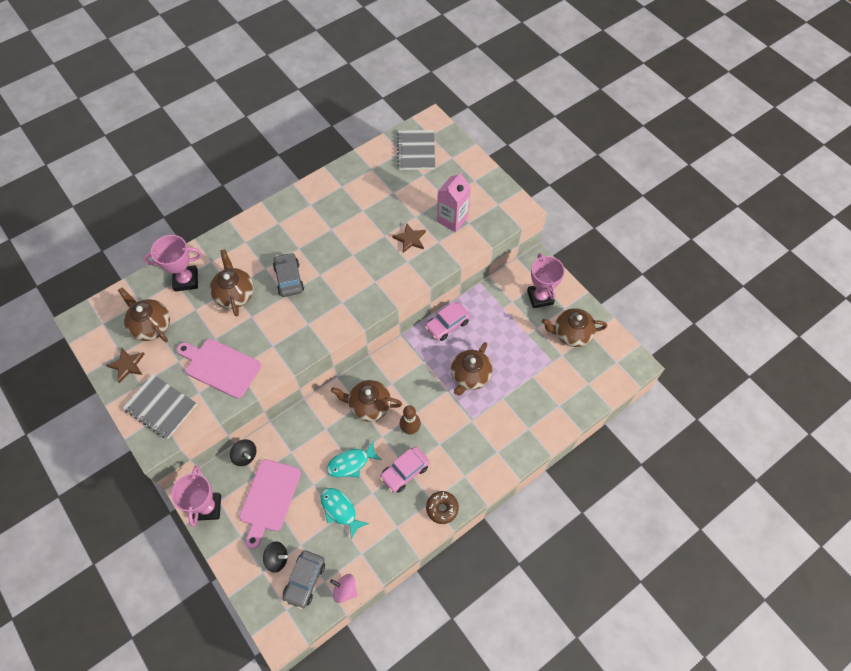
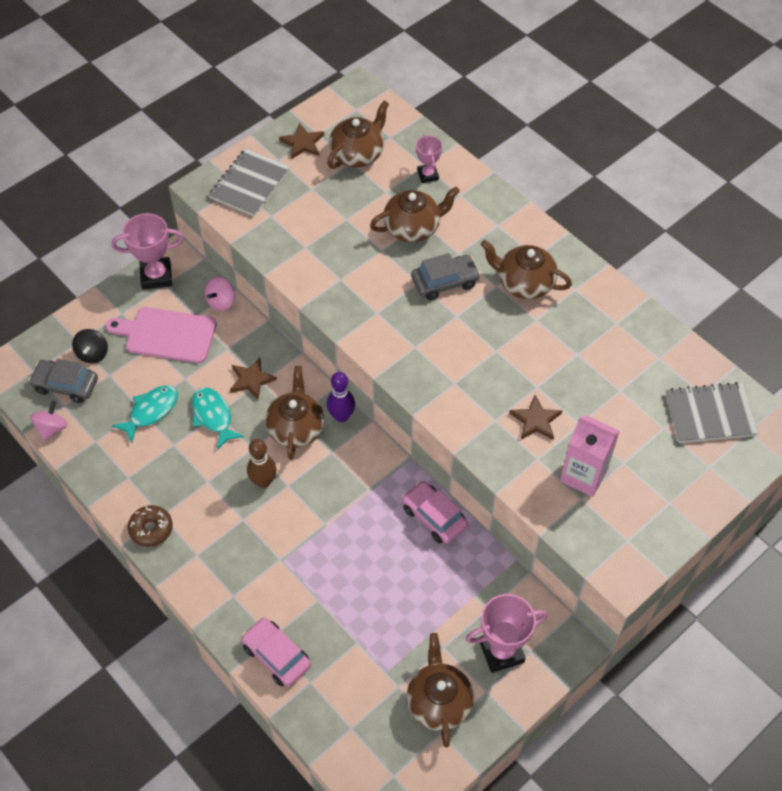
camera: 85 degrees right, 5 degrees down
pink trophy [143,235,202,292] -> pink trophy [416,135,442,183], size x0.59
pink cutting board [177,339,261,398] -> none
black spinning top [230,439,256,466] -> pink spinning top [205,277,235,311]
pink car [380,446,430,493] -> pink car moved to [241,617,311,687]
brown teapot [451,342,493,395] -> brown teapot moved to [481,240,572,299]
none -> brown star [230,358,277,400]
none -> purple bowling pin [327,372,355,422]

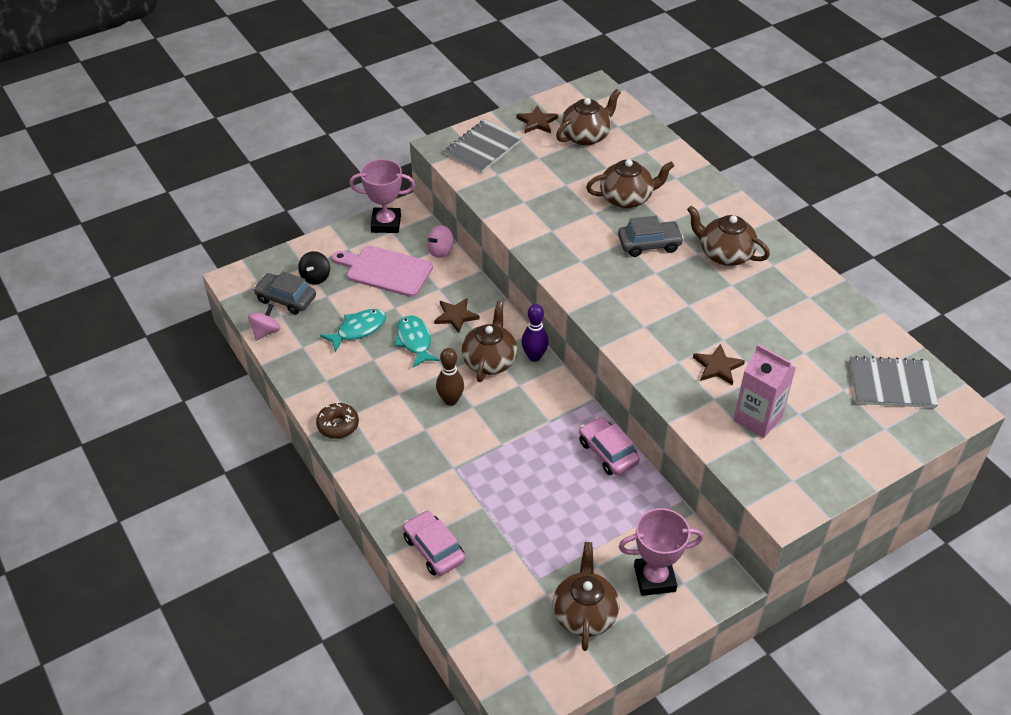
camera: 10 degrees right, 10 degrees down
pink trophy [416,135,442,183] -> none

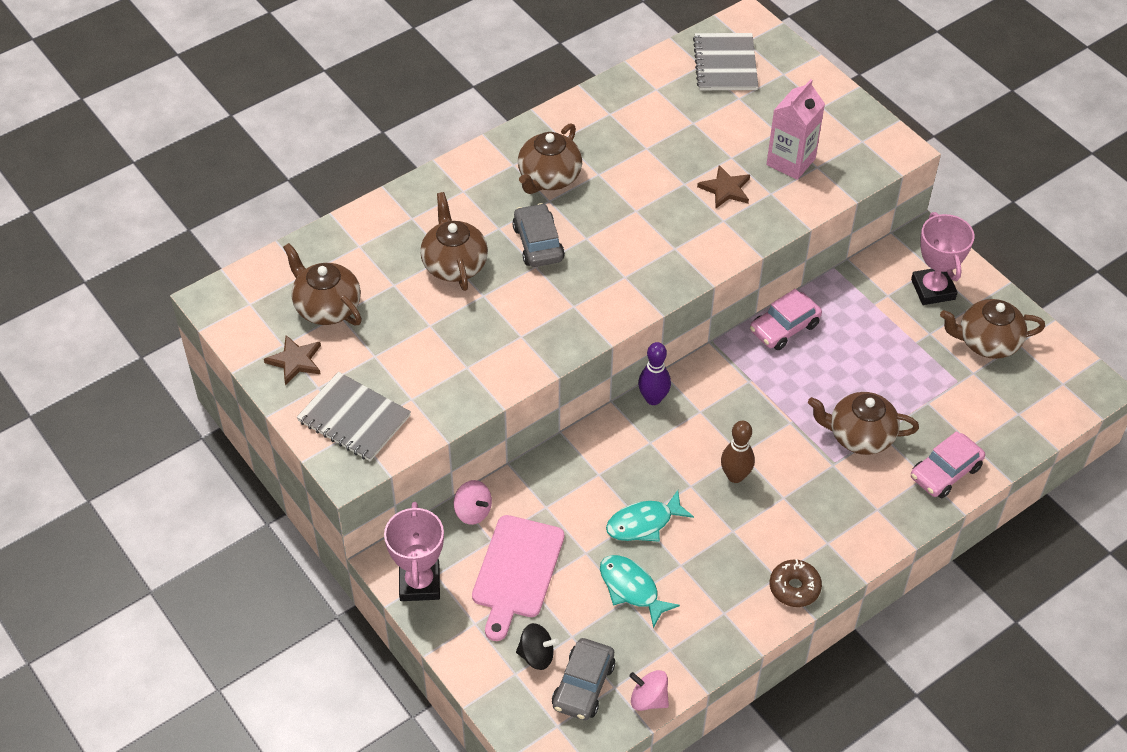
camera: 95 degrees left, 5 degrees up
brown star [434,298,479,333] -> none
brown teapot [461,301,517,382] -> brown teapot moved to [808,392,919,455]

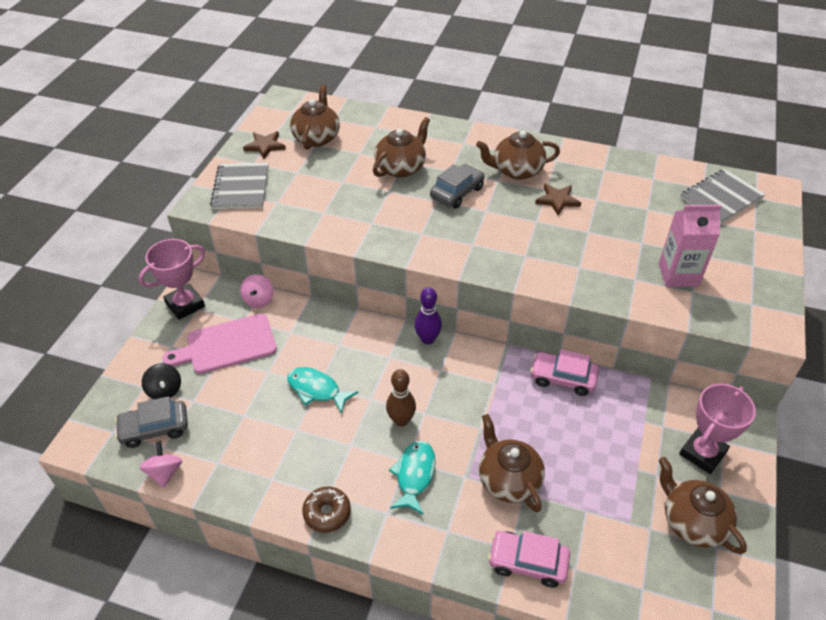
camera: 55 degrees right, 5 degrees down
turquoise fish [600,555,680,628] -> turquoise fish moved to [389,441,436,514]
brown star [697,165,750,208] -> brown star moved to [535,184,581,215]

